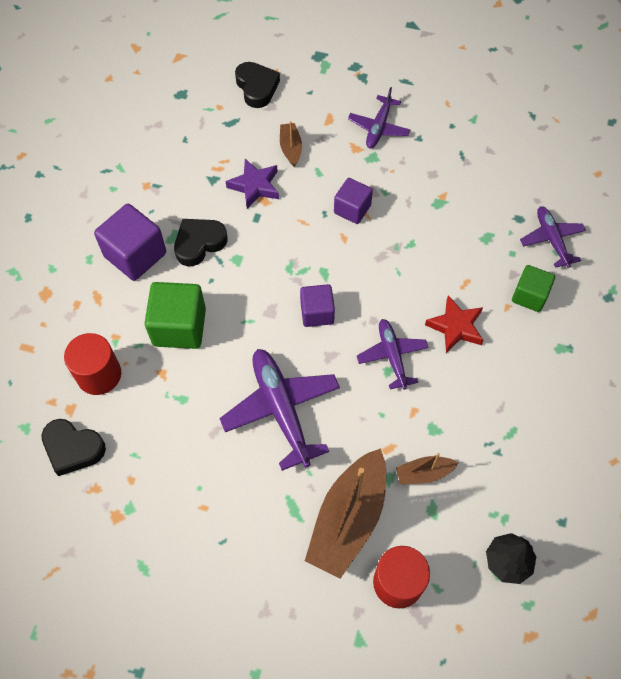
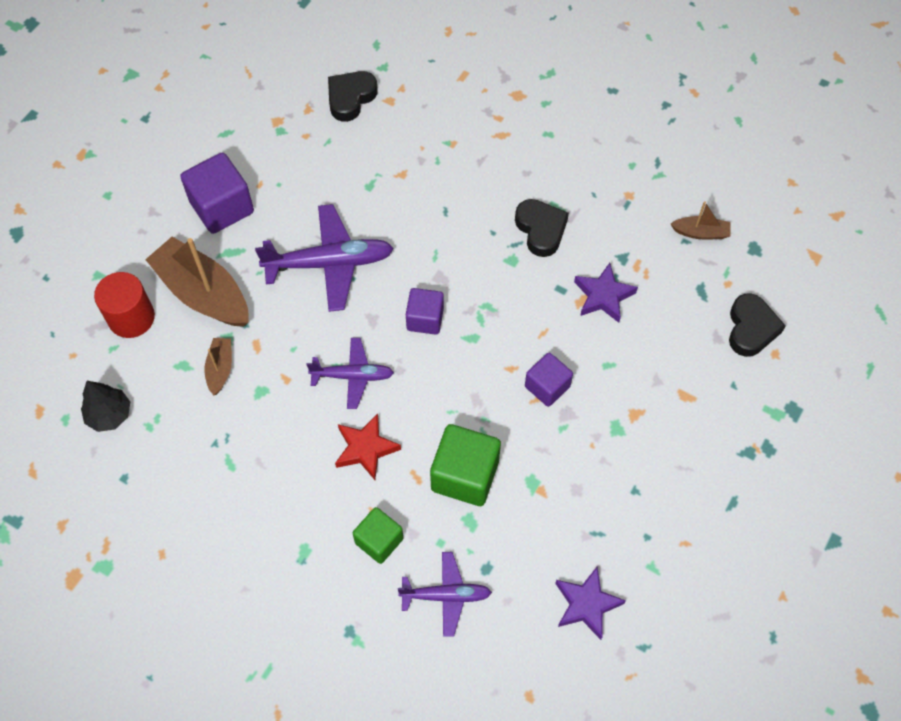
camera: 105 degrees right, 0 degrees up
red cylinder [64,333,121,395] -> none
purple cube [94,204,166,281] -> purple cube moved to [180,153,254,234]
green cube [144,282,206,349] -> green cube moved to [430,424,501,506]
black heart [235,62,280,108] -> black heart turned 75 degrees counterclockwise [729,293,785,357]
brown boat [280,121,302,167] -> brown boat moved to [671,201,730,239]
purple plane [348,87,410,148] -> none
none -> purple star [555,567,626,640]

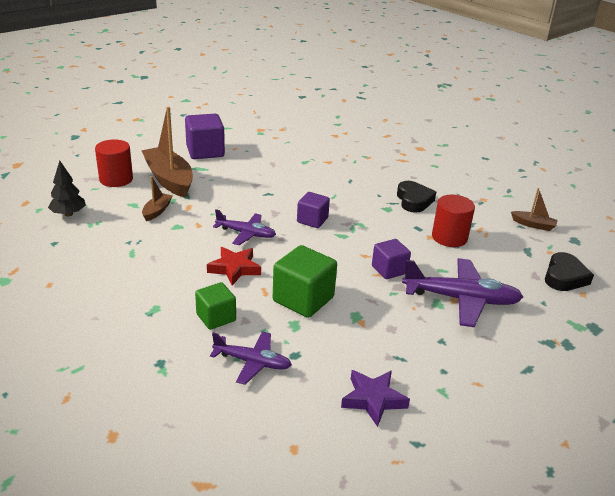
camera: 15 degrees right, 30 degrees down
purple plane [255,204,394,312] -> purple plane moved to [402,258,523,327]
black heart [328,71,378,122] -> none
purple star [574,263,638,323] -> red cylinder [432,195,475,247]

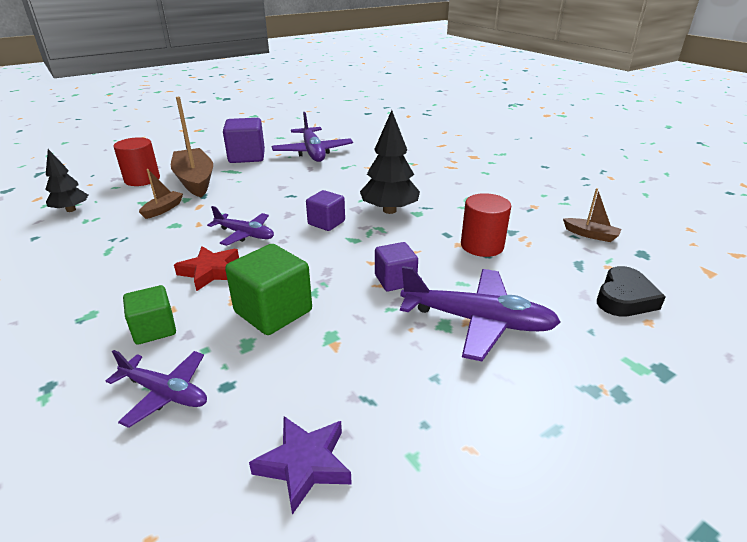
camera: 10 degrees right, 0 degrees up
black heart [397,181,436,213] -> none
none -> purple plane [272,112,353,162]
none -> black tree [360,110,420,214]

